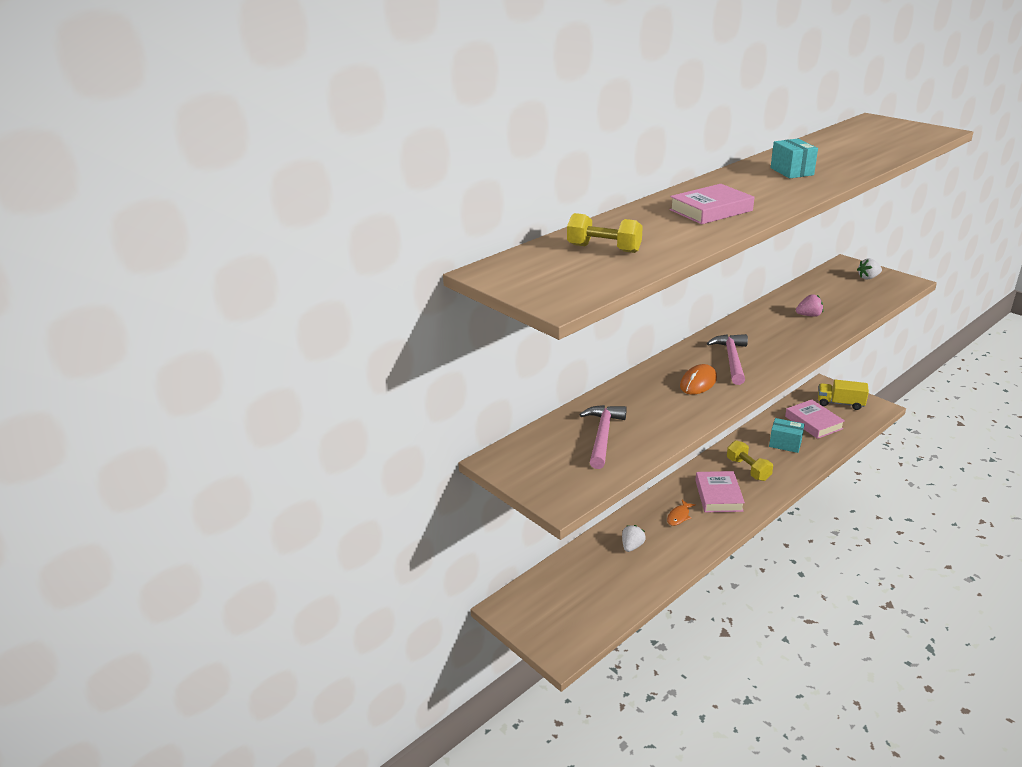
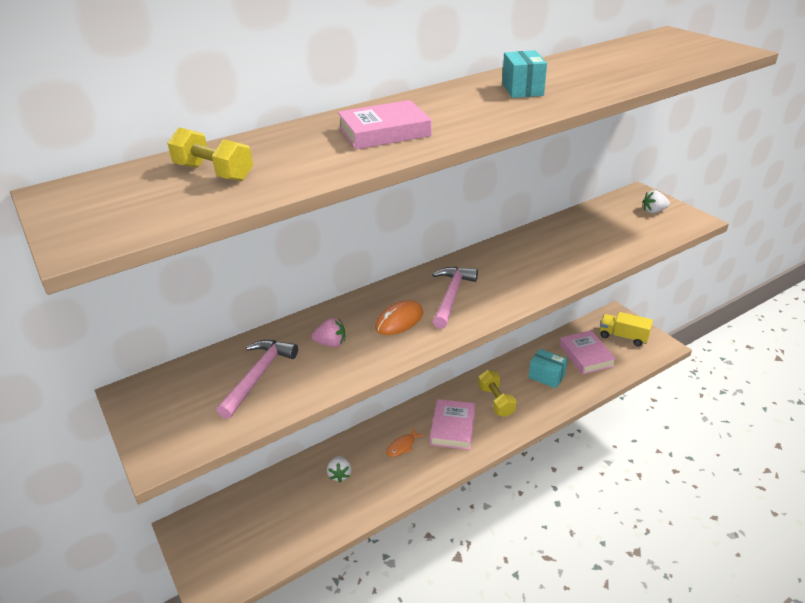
camera: 10 degrees right, 5 degrees up
white strawberry [622,525,646,552] -> white strawberry turned 135 degrees clockwise [327,456,352,483]
pink strawberry [796,294,823,317] -> pink strawberry moved to [311,318,345,347]

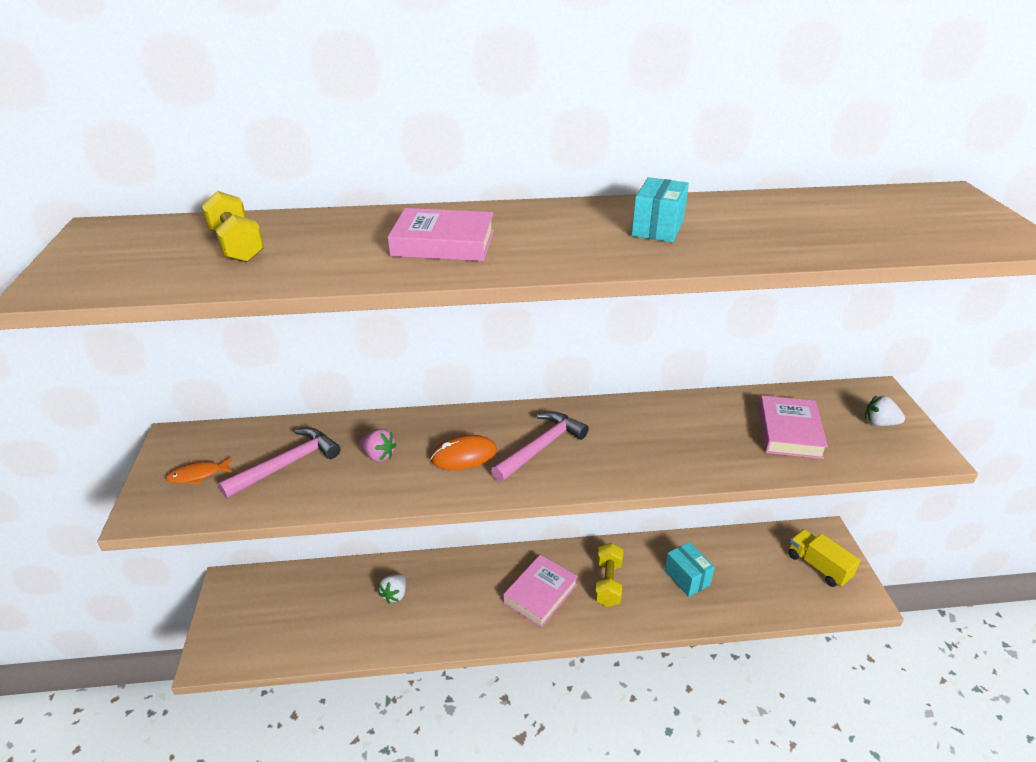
camera: 25 degrees right, 0 degrees up
orange fish [386,428,424,457] -> orange fish moved to [166,457,233,484]
pink book [560,330,616,374] -> pink book moved to [758,396,828,459]

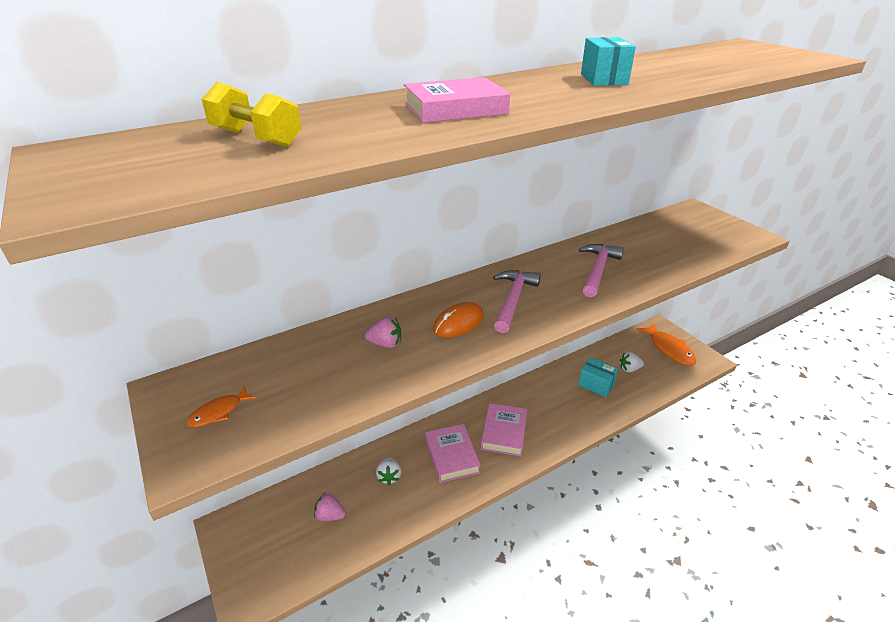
camera: 25 degrees left, 0 degrees up
pink hammer [218,428,341,498] -> pink hammer moved to [579,244,624,297]
yellow dumbbell [595,543,623,607] -> none
pink book [758,396,828,459] -> pink book moved to [425,424,481,483]
yellow truck [788,529,861,587] -> orange fish [636,323,696,366]
white strawberry [865,395,905,426] -> white strawberry moved to [620,352,644,372]
none -> pink strawberry [314,492,346,521]

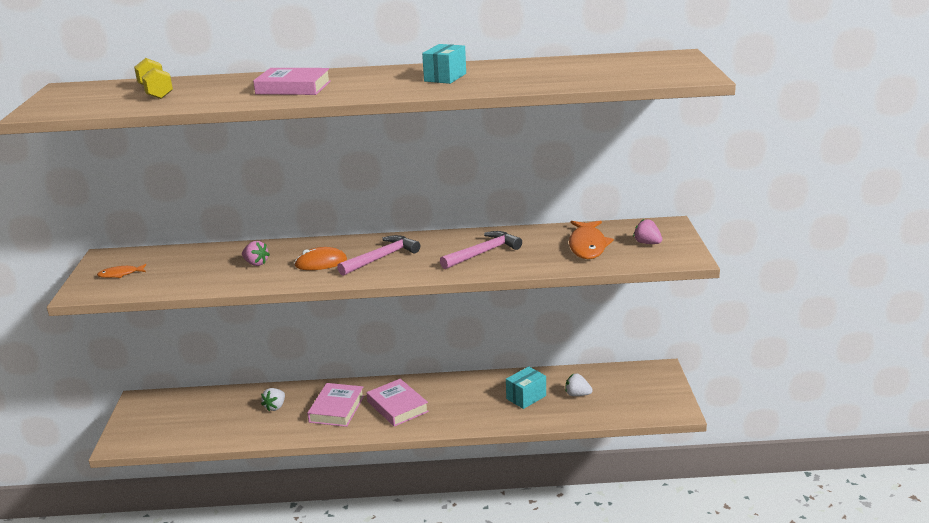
camera: 30 degrees right, 10 degrees down
pink strawberry [314,492,346,521] -> pink strawberry moved to [633,219,662,244]
pink book [481,403,527,456] -> pink book turned 75 degrees counterclockwise [367,379,429,427]
turquoise box [579,358,618,397] -> turquoise box turned 75 degrees clockwise [506,366,546,409]
orange fish [636,323,696,366] -> orange fish moved to [569,221,614,259]

